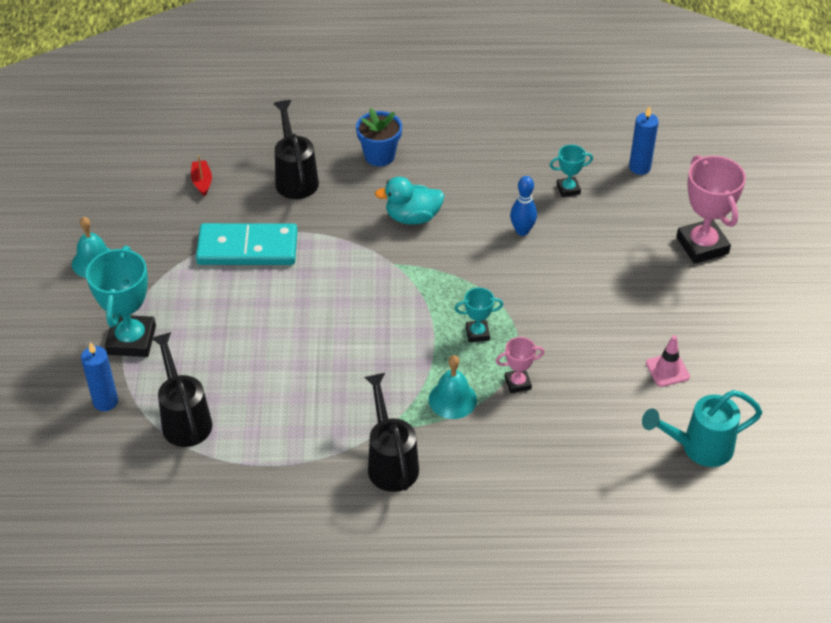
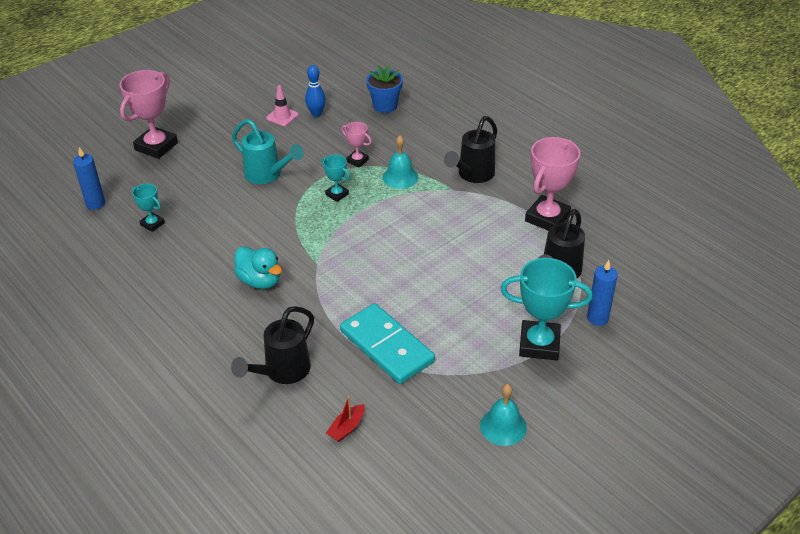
camera: 130 degrees left, 5 degrees down
turquoise trophy [86,246,156,357] -> turquoise trophy turned 45 degrees clockwise [501,258,593,360]
blue flower pot [356,108,402,166] -> blue flower pot moved to [366,65,403,113]
blue bowling pin [510,176,537,236] -> blue bowling pin moved to [305,65,326,117]
turquoise watering can [642,390,762,467] -> turquoise watering can moved to [232,119,304,184]
none -> pink trophy [525,137,581,231]

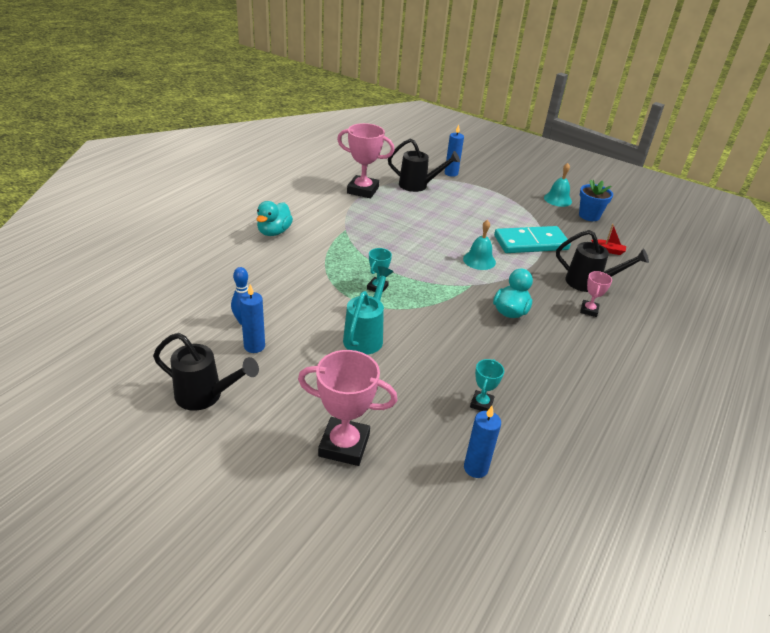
camera: 110 degrees left, 5 degrees down
pink traffic cone [266,85,299,126] -> blue candle [240,284,265,353]
turquoise domino [340,303,435,384] -> turquoise domino turned 45 degrees clockwise [494,226,571,253]
pink trophy [342,122,372,167] -> pink trophy moved to [580,271,612,317]
blue flower pot [366,65,403,113] -> blue flower pot moved to [579,179,613,221]
turquoise bell [382,136,419,189] -> turquoise bell moved to [463,220,496,270]
black watering can [444,116,497,183] -> black watering can moved to [153,333,259,411]
turquoise trophy [501,258,593,360] -> none
none -> turquoise duck [257,201,293,236]

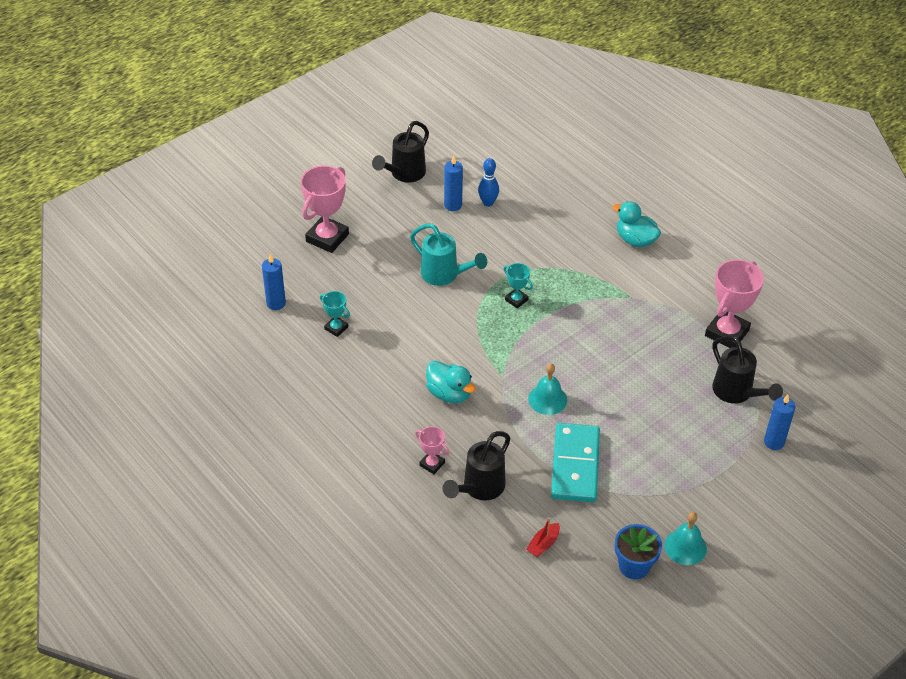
camera: 110 degrees right, 10 degrees up
black watering can [388,139,460,192] -> black watering can turned 60 degrees counterclockwise [712,336,783,404]

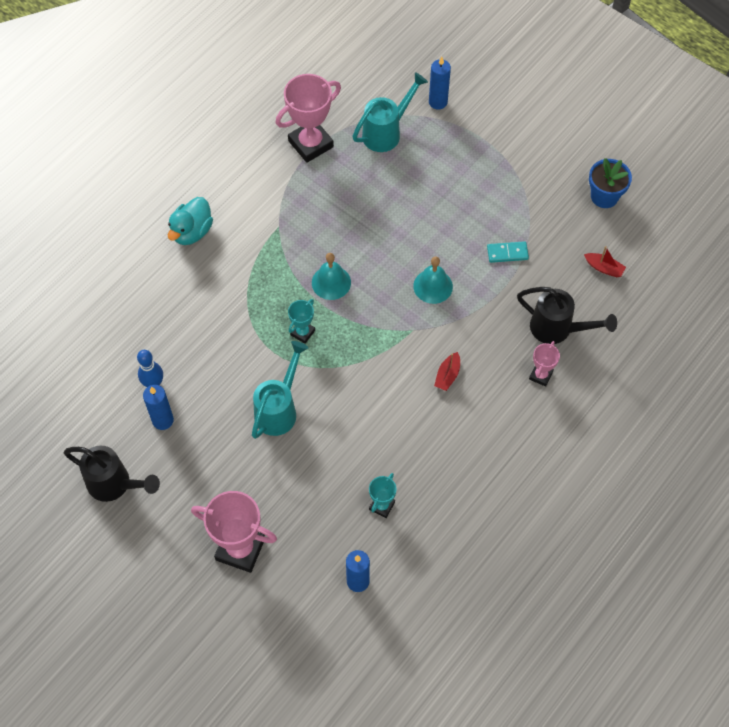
camera: 100 degrees left, 15 degrees up
turquoise duck [426,360,476,403] -> red boat [434,352,460,391]
turquoise domino [551,423,600,502] -> turquoise domino [487,241,529,263], size x0.46
turquoise bell [664,512,707,565] -> turquoise bell moved to [312,253,351,300]
pink trophy [705,259,764,348] -> pink trophy turned 60 degrees counterclockwise [276,74,341,163]
black watering can [712,336,783,404] -> turquoise watering can [352,72,428,152]

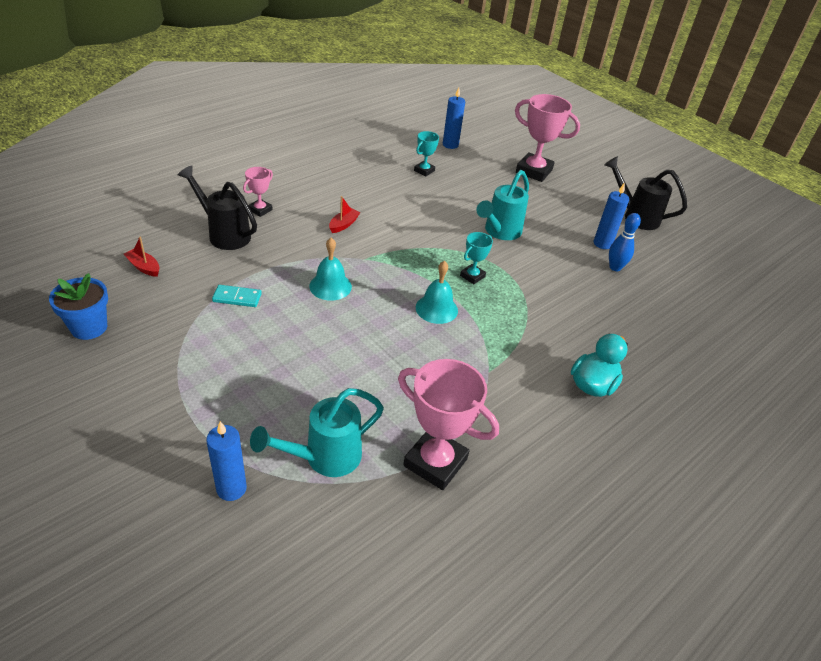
camera: 175 degrees left, 20 degrees down
pink trophy [276,74,341,163] -> pink trophy turned 60 degrees clockwise [398,359,499,490]

